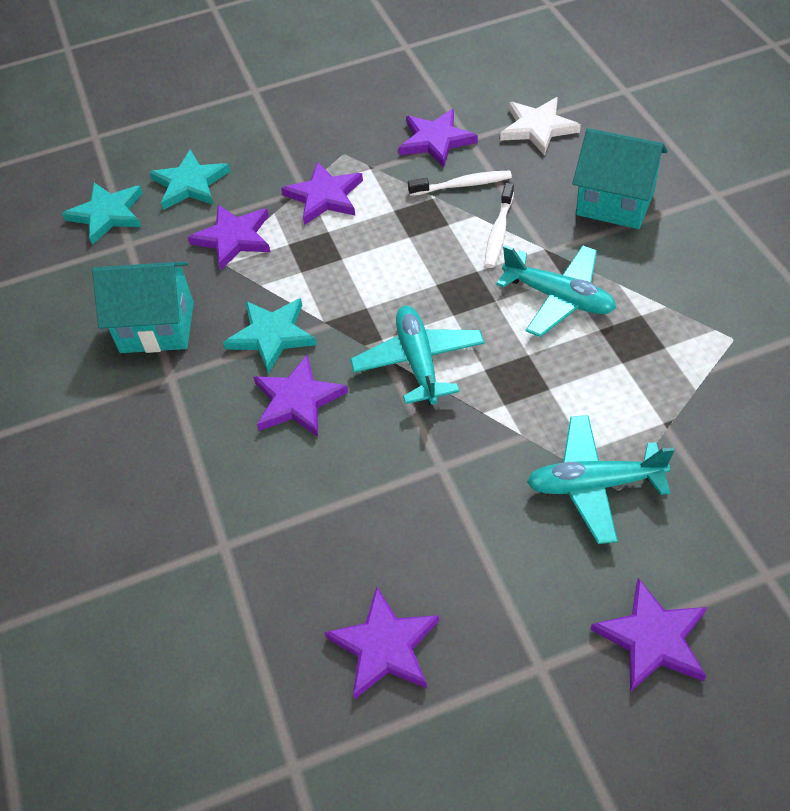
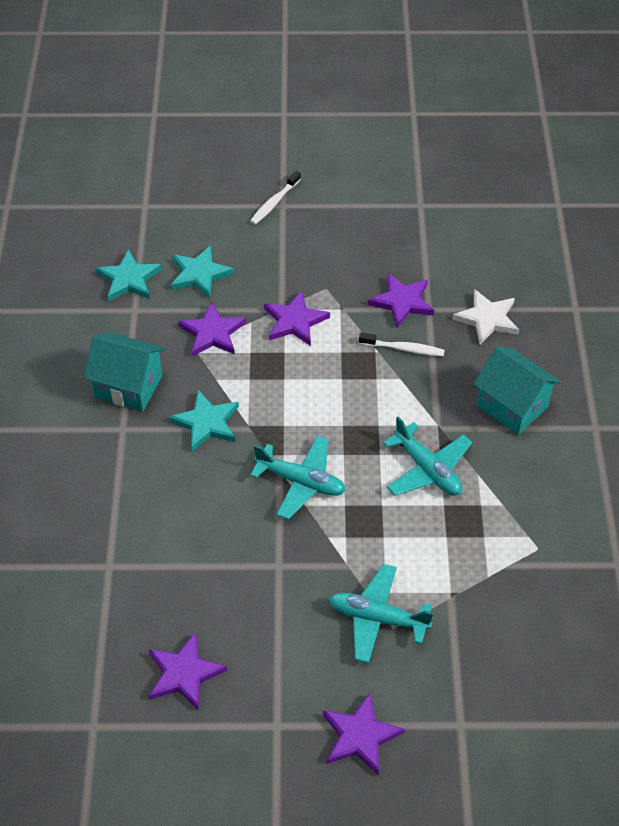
camera: 15 degrees right, 0 degrees up
purple star [254,354,348,437] -> none
turquoise plane [350,306,484,405] -> turquoise plane turned 105 degrees clockwise [250,436,346,520]
white toothbrush [484,183,514,268] -> white toothbrush moved to [250,171,301,225]

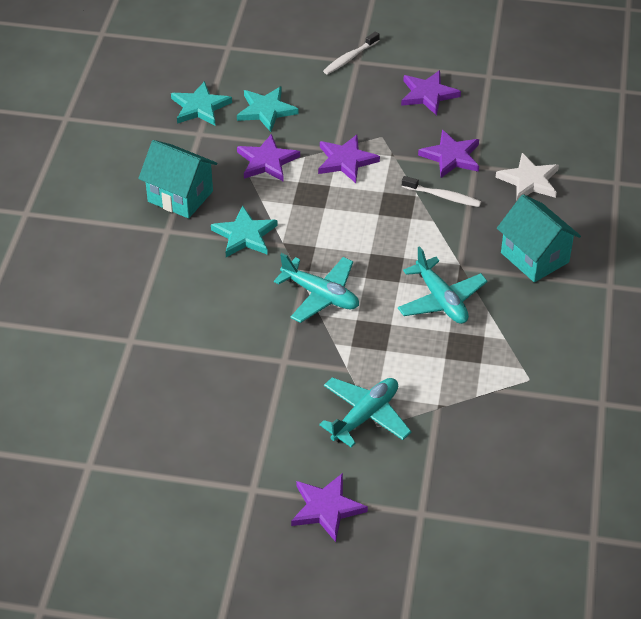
camera: 10 degrees right, 5 degrees down
purple star [149,632,227,711] -> purple star moved to [401,70,461,115]
turquoise plane [329,564,434,663] -> turquoise plane turned 105 degrees clockwise [319,377,411,447]

